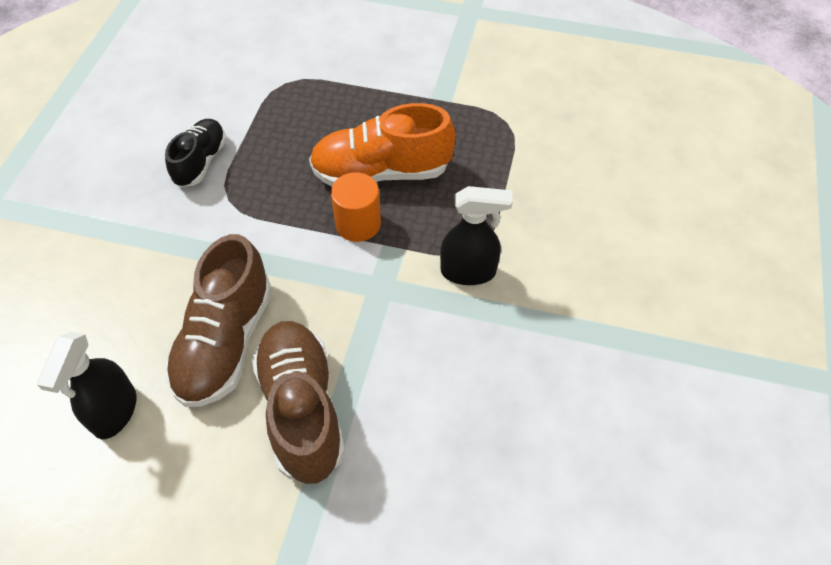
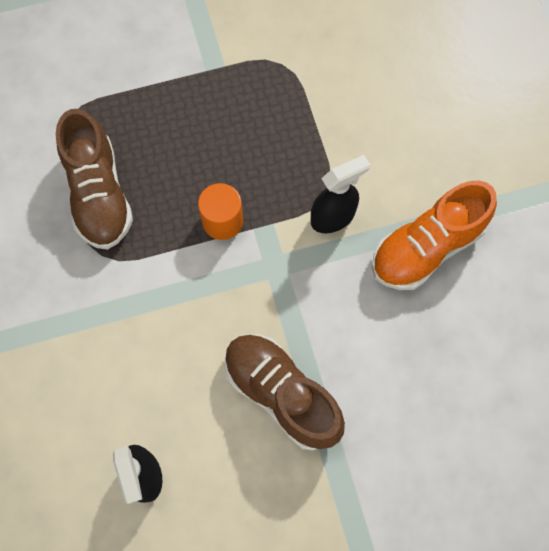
camera: 30 degrees left, 15 degrees up
black shoe [165,119,226,187] -> none
brown shoe [165,234,272,407] -> brown shoe moved to [56,109,133,250]
orange shoe [309,103,456,186] -> orange shoe moved to [372,181,497,290]

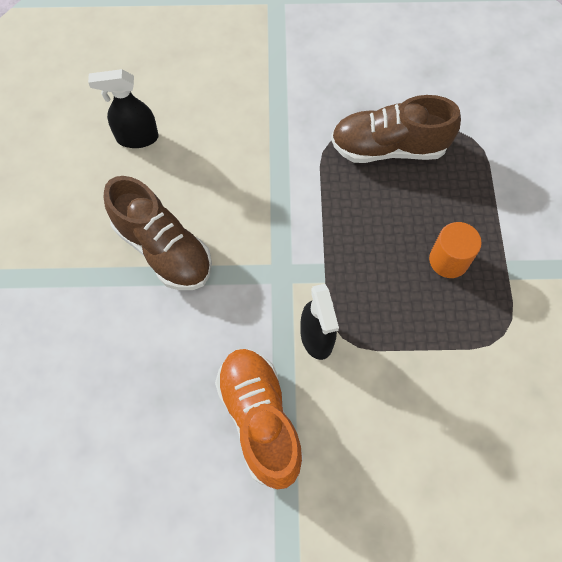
camera: 105 degrees right, 5 degrees down
orange cylinder [198,183,243,240] -> orange cylinder moved to [429,222,482,278]
brown shoe [224,334,345,450] -> brown shoe turned 75 degrees clockwise [104,176,212,290]

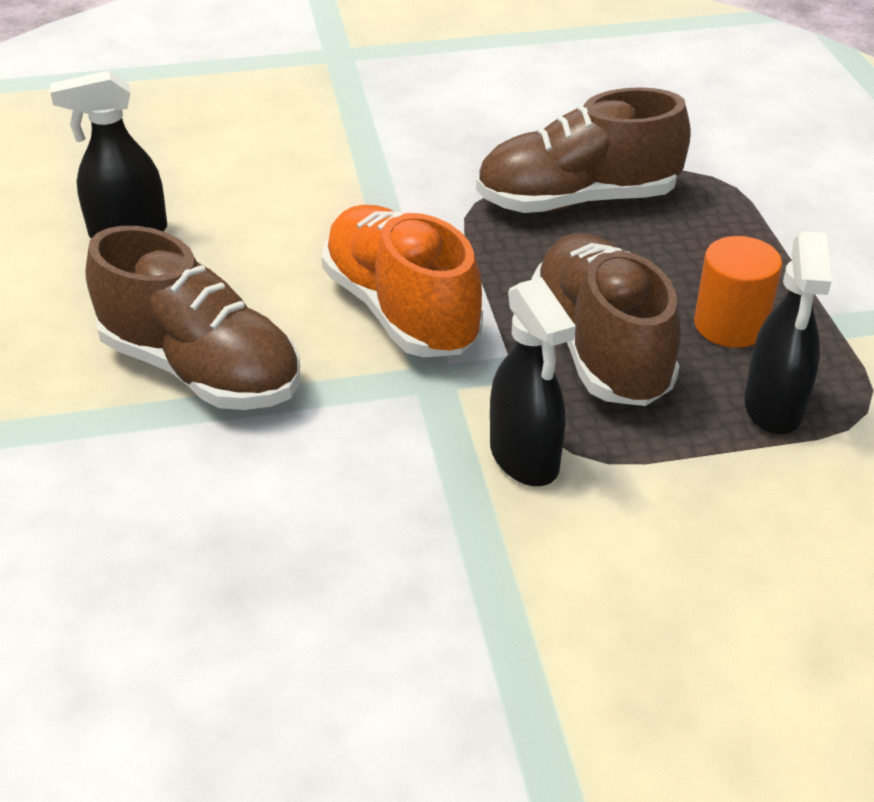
camera: 10 degrees left, 25 degrees down
orange shoe [215,349,304,490] -> orange shoe moved to [321,205,483,357]
none -> brown shoe [531,233,681,406]
none -> black spray bottle [744,231,831,435]

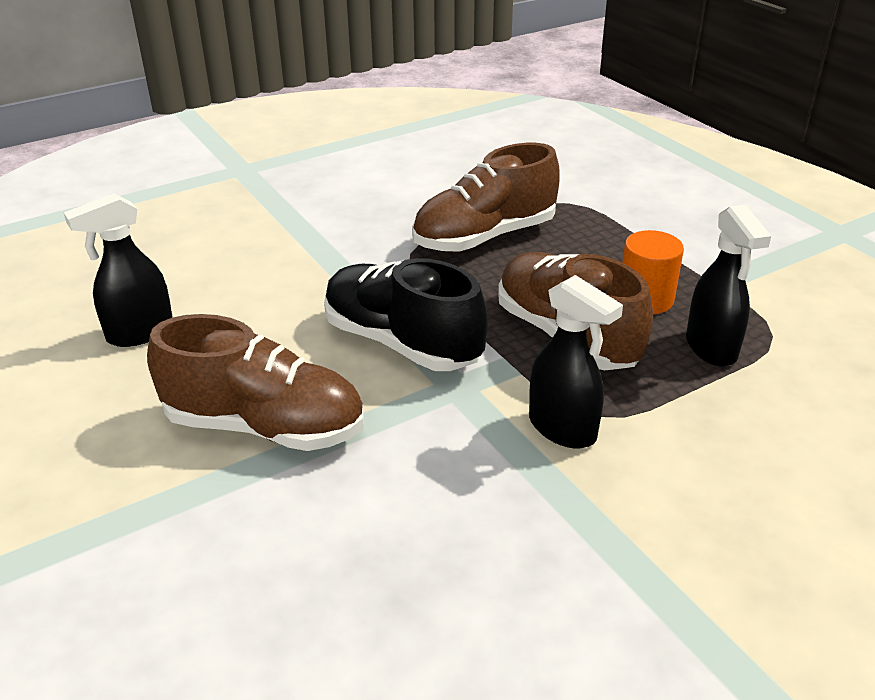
camera: 20 degrees left, 5 degrees down
orange shoe [321,205,483,357] -> black shoe [324,258,488,371]

